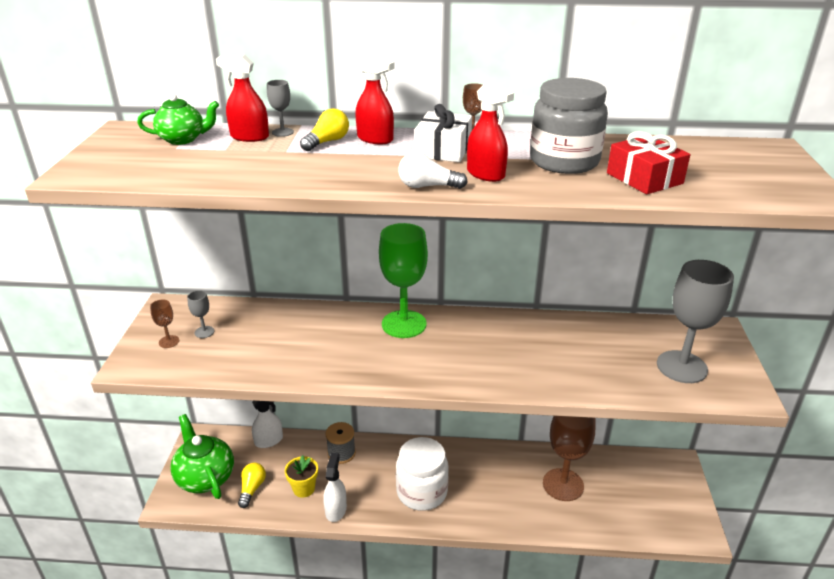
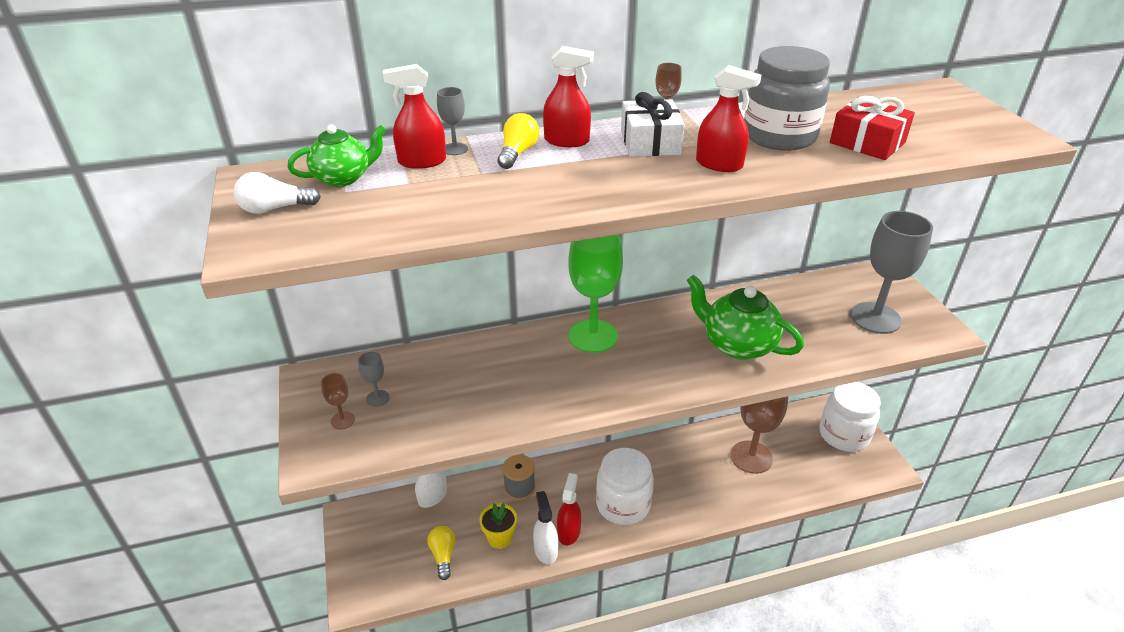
camera: 20 degrees left, 5 degrees up
green teapot [170,414,234,499] -> green teapot moved to [687,275,804,360]
white light bulb [398,152,468,189] -> white light bulb moved to [234,172,321,214]
none -> red spray bottle [557,473,581,545]
none -> white jar [819,382,881,452]

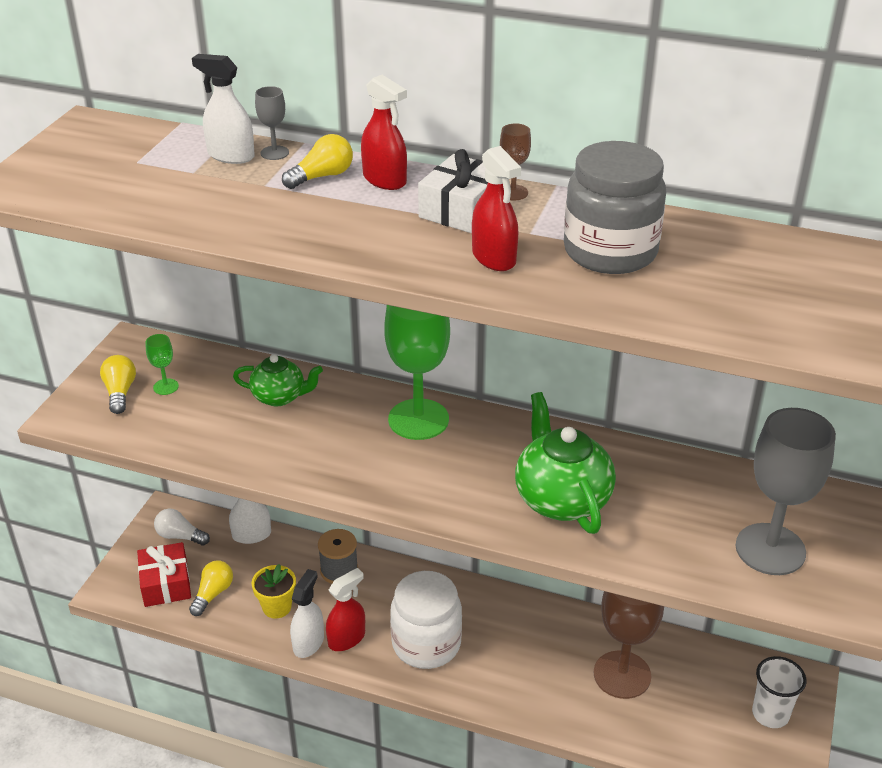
camera: 35 degrees right, 0 degrees up
white light bulb [234,172,321,214] -> white light bulb moved to [154,509,210,546]
green teapot [287,124,386,187] -> green teapot moved to [233,354,323,406]
brown goblet [321,373,355,429] -> yellow light bulb [100,355,136,414]
grey goblet [358,352,390,407] -> green goblet [145,334,179,395]
red spray bottle [383,64,446,169] -> white spray bottle [192,54,255,164]
white jar [819,382,881,452] -> white cup [752,656,807,728]
red gift [830,96,915,160] -> red gift moved to [137,542,191,607]

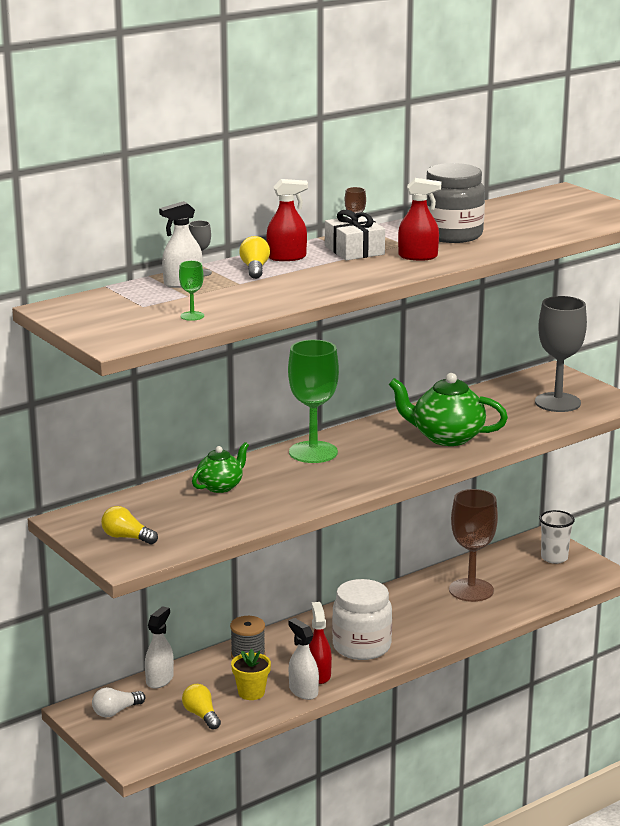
camera: 55 degrees left, 15 degrees down
red gift [137,542,191,607] -> none
green goblet [145,334,179,395] -> green goblet moved to [179,261,204,321]

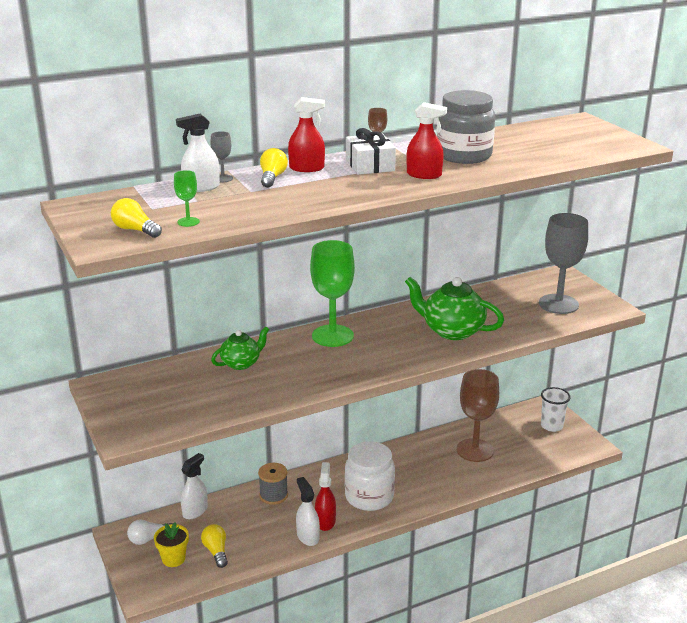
camera: 10 degrees right, 5 degrees up
yellow light bulb [101,506,158,544] -> yellow light bulb moved to [111,198,162,238]
yellow flower pot [231,649,271,700] -> yellow flower pot moved to [154,523,189,567]

